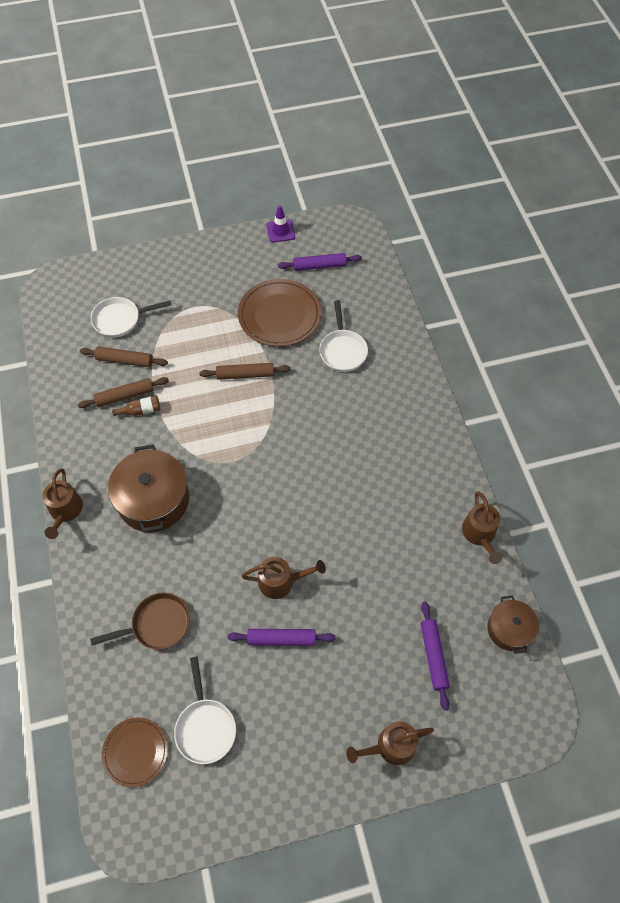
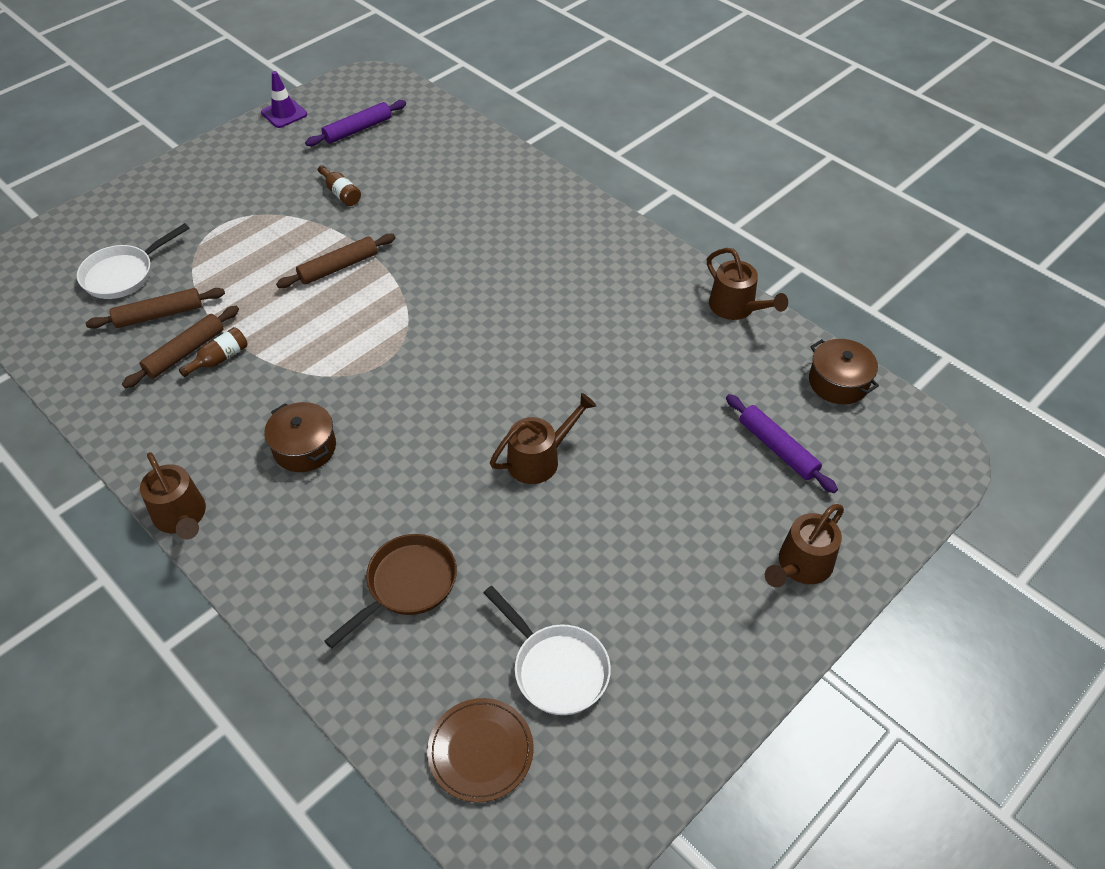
camera: 30 degrees left, 10 degrees down
brown pot [108,444,189,532] -> brown pot [264,402,336,472], size x0.57
purple rolling pin [228,629,335,646] -> none
brown plate [238,279,321,347] -> brown bottle [318,165,361,206]
white pan [319,300,368,372] -> none

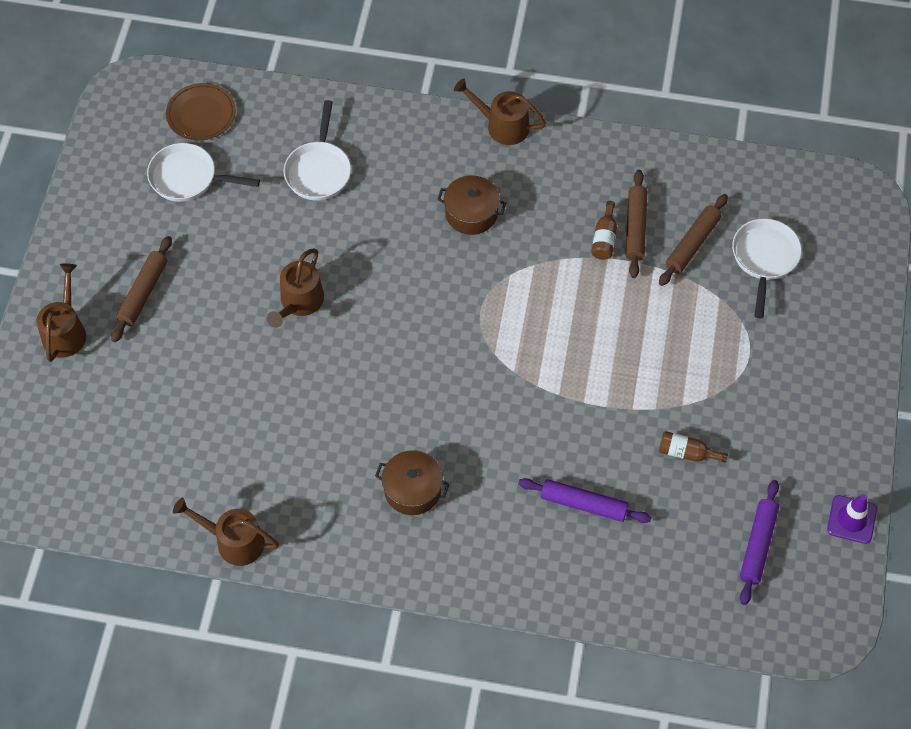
camera: 145 degrees right, 10 degrees up
brown rolling pin [276,233,396,288] -> brown rolling pin moved to [111,236,172,342]
brown pan [324,534,457,648] -> white pan [284,100,351,200]
purple rolling pin [726,394,838,493] -> purple rolling pin moved to [518,478,652,523]
brown pot [809,339,879,404] -> brown pot moved to [375,450,450,515]

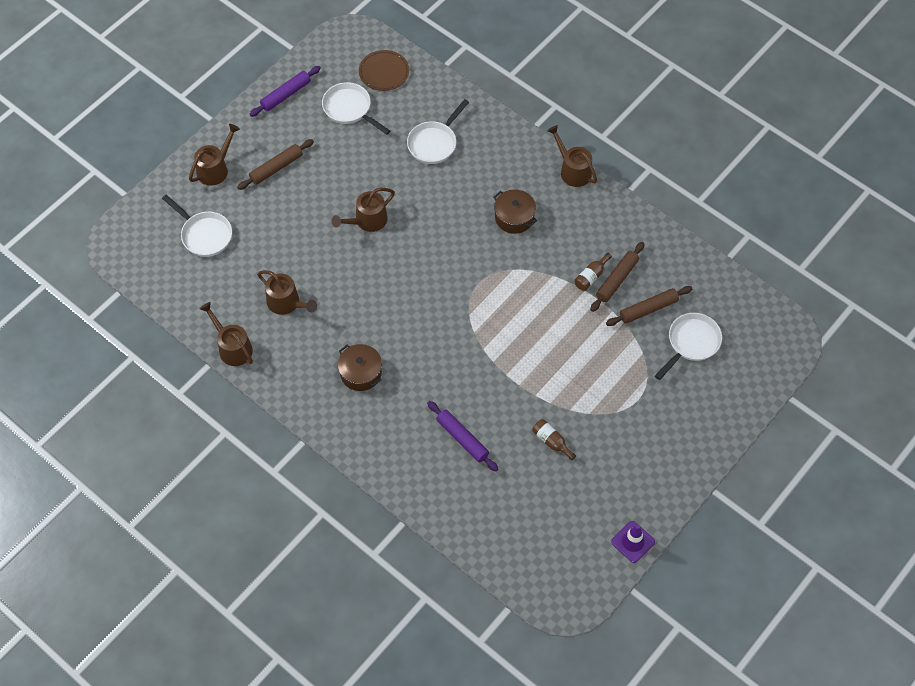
camera: 30 degrees right, 0 degrees up
purple rolling pin [740,480,779,605] -> purple rolling pin moved to [249,66,321,117]
none -> white pan [162,195,232,257]
none -> brown watering can [257,270,317,315]

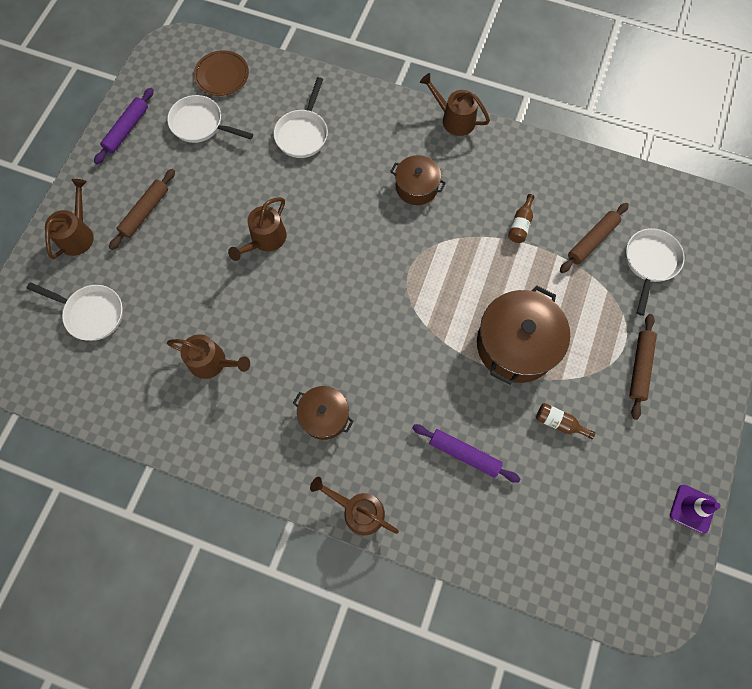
camera: 20 degrees left, 10 degrees up
brown watering can [200,302,253,366] -> brown watering can moved to [310,477,399,536]
brown rolling pin [591,242,644,312] -> brown rolling pin moved to [629,314,657,420]
none -> brown pot [477,285,570,385]

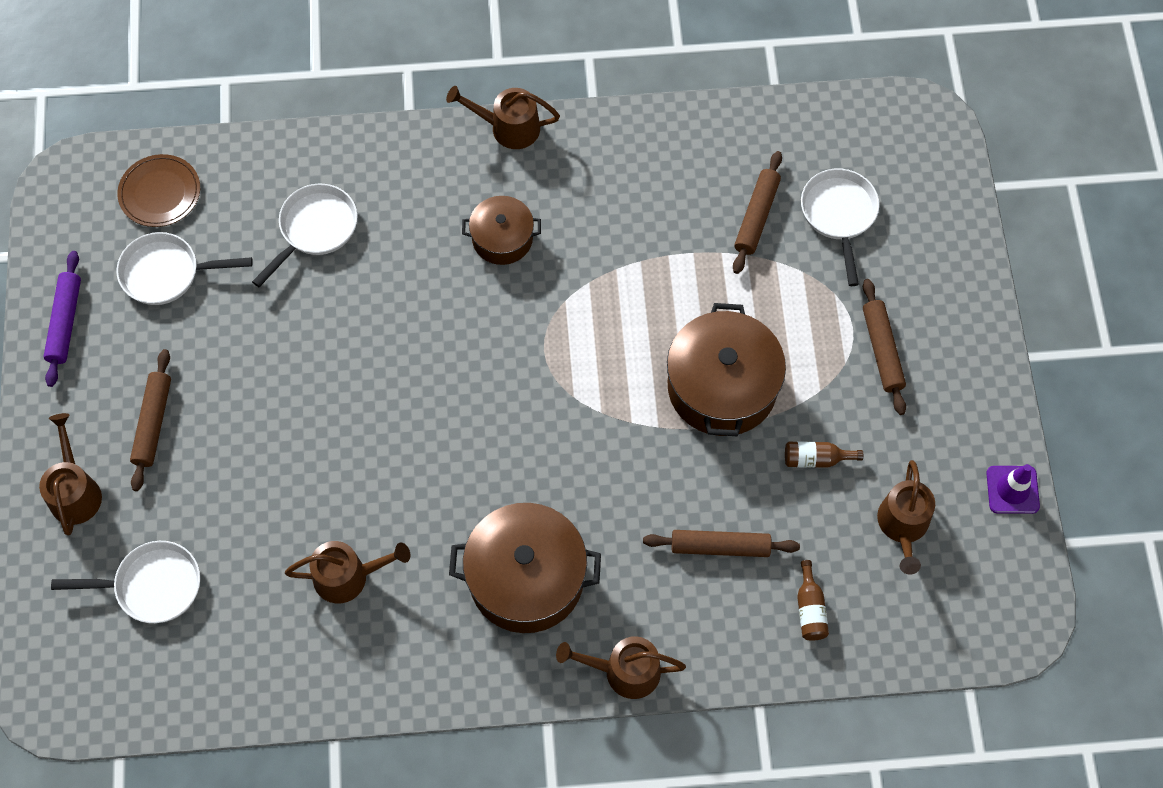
camera: 25 degrees left, 5 degrees down
brown watering can [228,197,287,261] -> brown watering can moved to [877,460,935,574]
white pan [274,77,328,158] -> white pan turned 135 degrees counterclockwise [252,184,358,287]
brown pot [293,386,354,440] -> brown pot [449,503,601,633], size x1.74
purple rolling pin [413,424,520,483] -> brown rolling pin [643,530,800,557]
brown bottle [508,194,534,243] -> brown bottle moved to [797,560,829,641]

